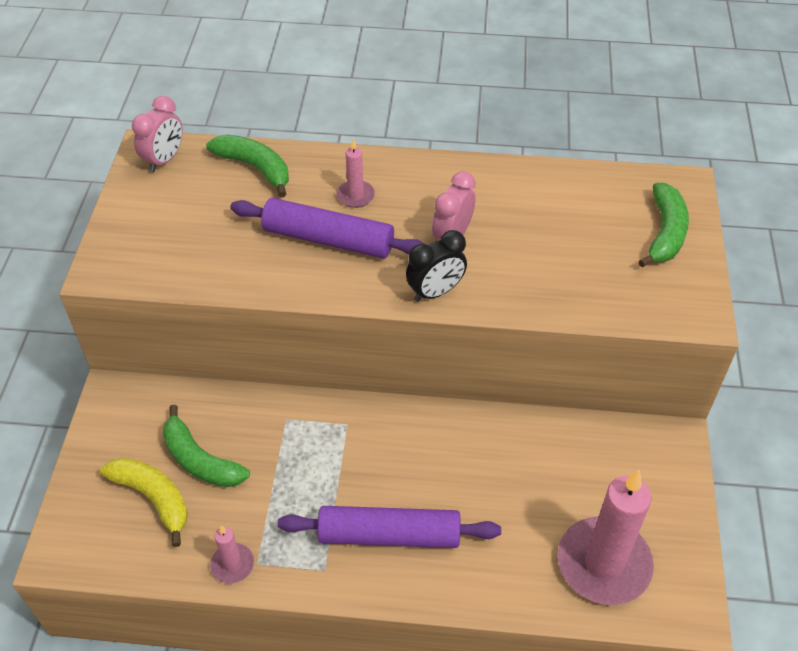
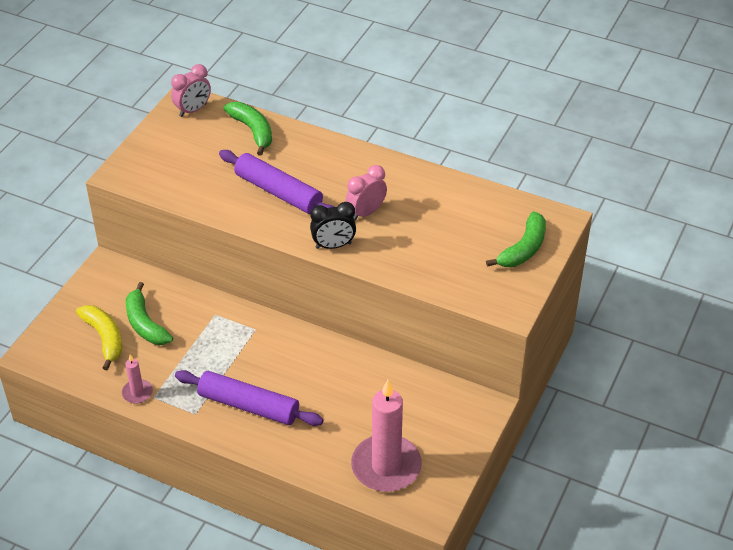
camera: 20 degrees right, 5 degrees down
pink candle [337,139,375,208] -> none

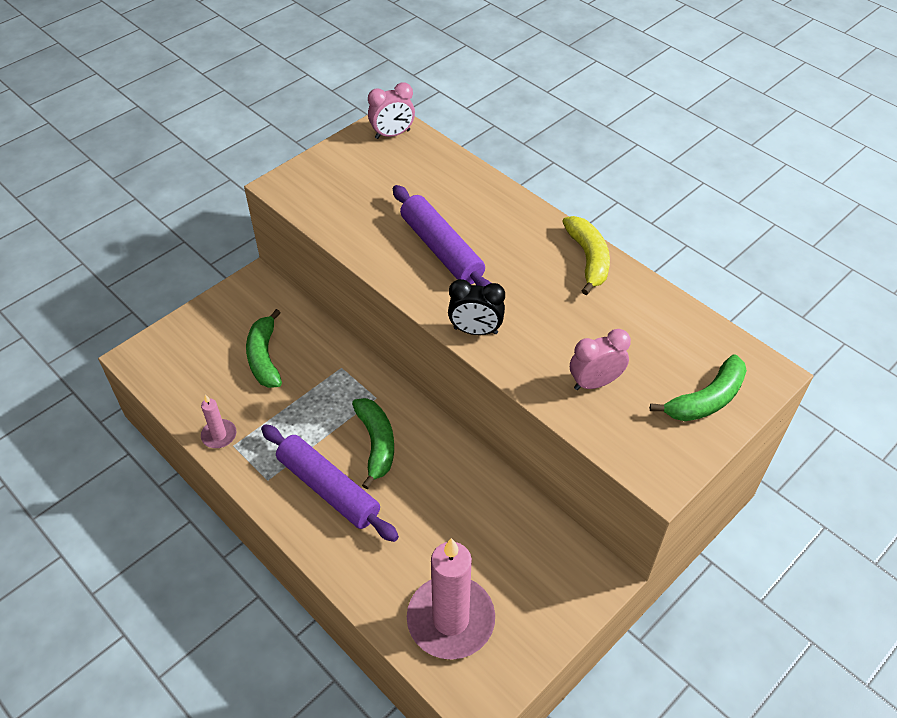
camera: 20 degrees right, 5 degrees up
yellow banana [76,305,122,370] -> yellow banana moved to [562,216,610,295]
green banana [223,102,272,156] -> green banana moved to [352,398,394,489]
pink clock [346,165,387,221] -> pink clock moved to [570,329,631,390]

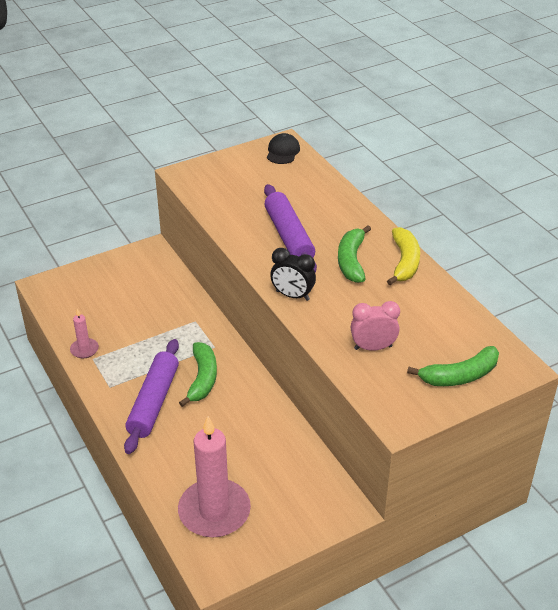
camera: 15 degrees right, 10 degrees down
green banana [246,309,282,388] -> green banana moved to [338,225,371,283]
purple rolling pin [261,424,399,542] -> purple rolling pin turned 45 degrees clockwise [124,339,179,454]
pink clock [368,82,415,139] -> black cap [267,133,300,164]

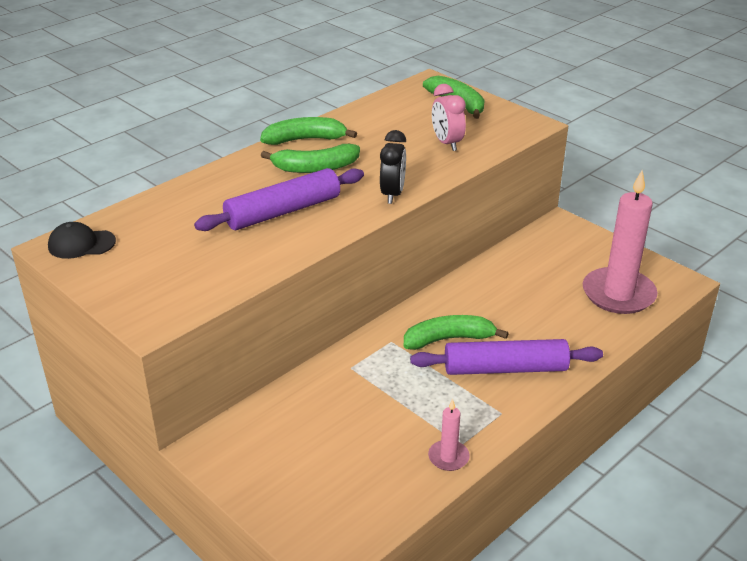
camera: 105 degrees left, 5 degrees down
yellow banana [387,227,420,285] -> green banana [260,117,357,145]

